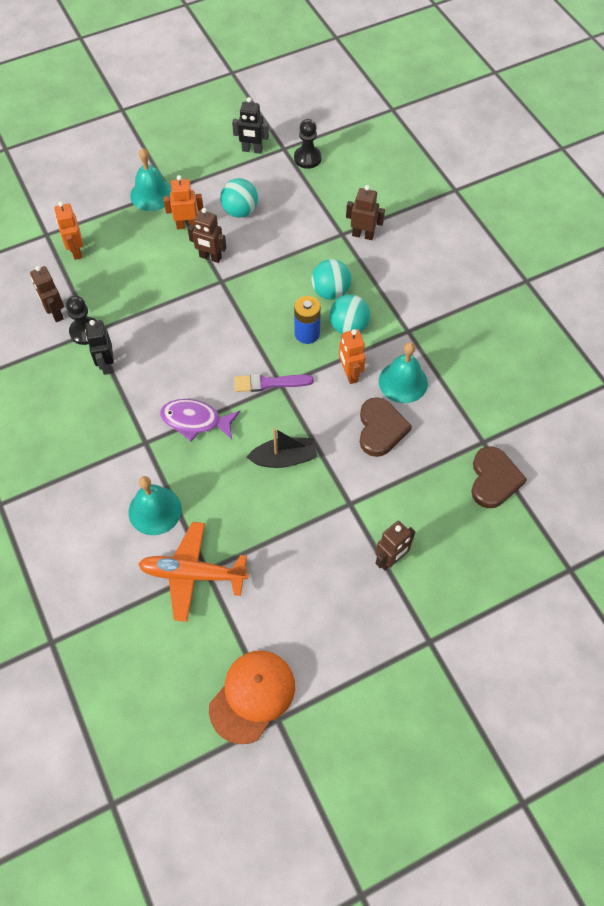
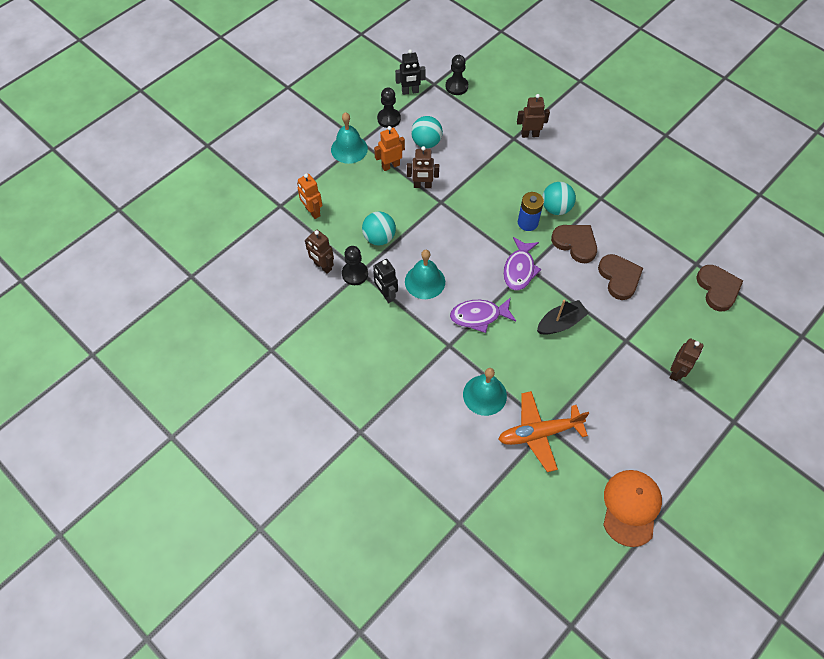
camera: 20 degrees left, 0 degrees up
purple brush [234,374,314,392] -> purple fish [503,237,542,290]
turquoise ball [311,259,351,300] -> turquoise ball moved to [362,211,396,246]
orange robot [339,329,366,384] -> brown heart [551,225,597,263]
turquoise bell [379,342,428,403] -> turquoise bell moved to [405,250,445,299]
none -> black pawn [377,87,401,128]

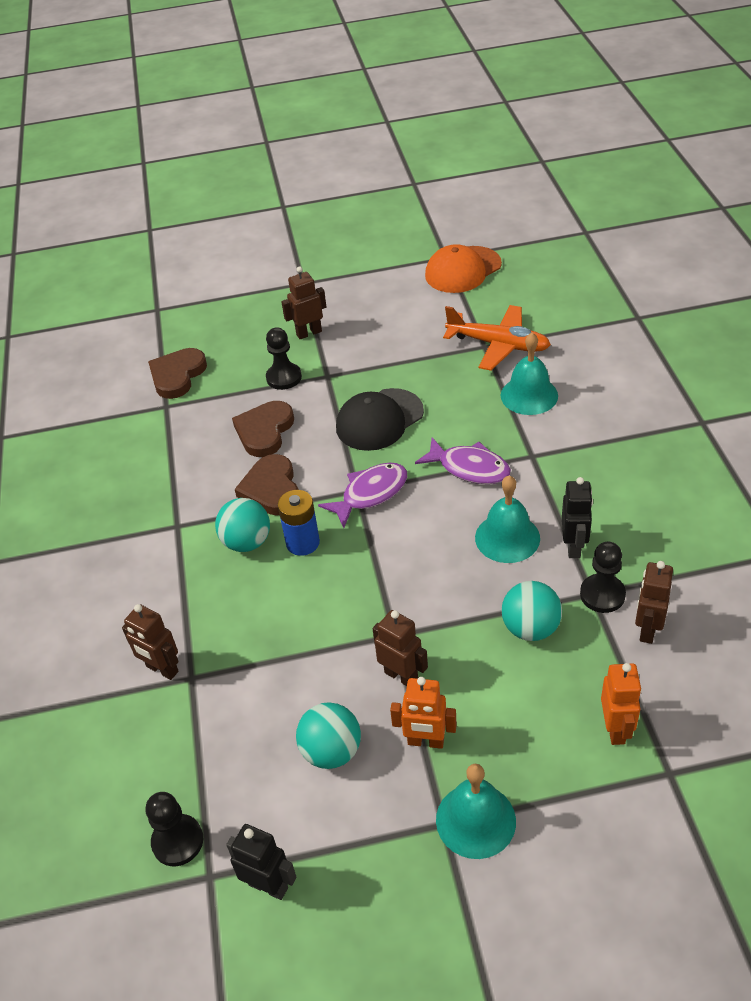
camera: 140 degrees left, 15 degrees down
brown robot [305,230,334,274] -> brown robot turned 150 degrees counterclockwise [635,561,673,644]
black pawn [377,87,401,128] -> black pawn moved to [266,327,302,390]
black boat [537,300,589,335] -> black cap [336,388,424,451]

